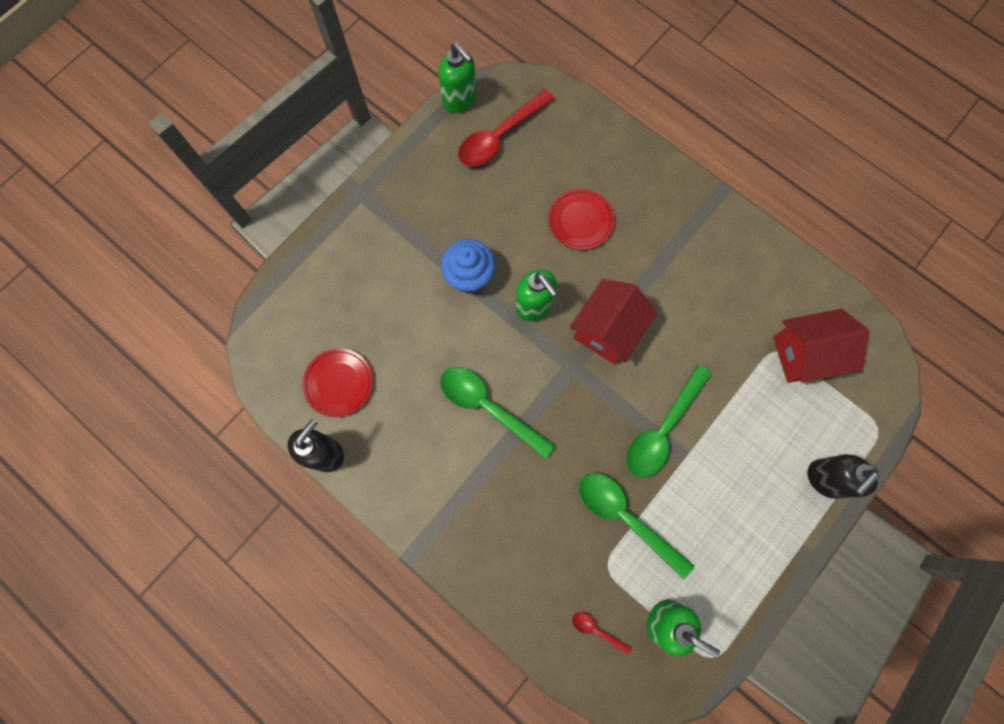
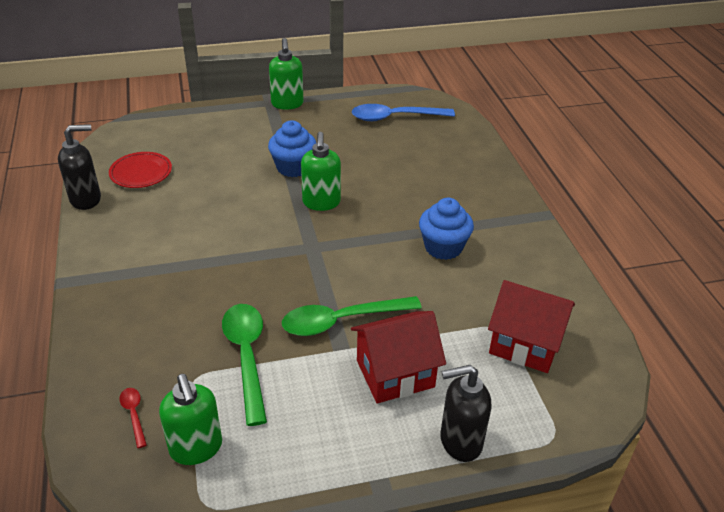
camera: 35 degrees right, 35 degrees down
green soap dispenser [438,43,476,113] -> green soap dispenser moved to [269,38,303,110]
green spoon [440,367,555,459] -> none
red spoon [458,89,554,167] -> blue spoon [352,104,455,121]
red plate [548,189,614,250] -> none
red house [570,279,657,365] -> red house moved to [351,311,446,403]
none -> blue cupcake [419,198,474,260]

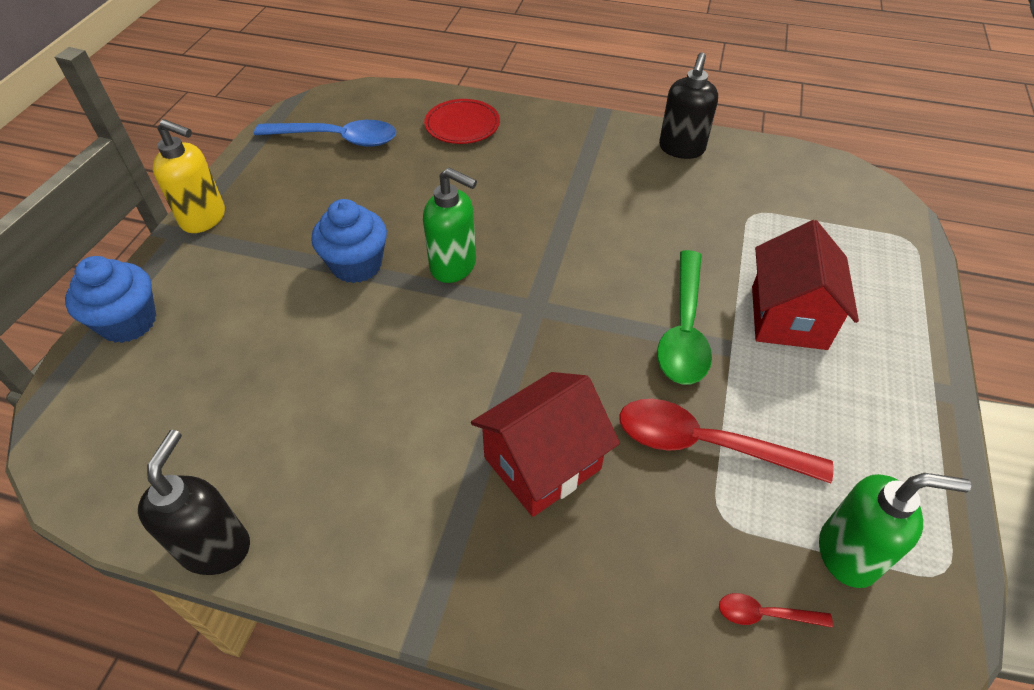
camera: 60 degrees left, 10 degrees up
red plate [109,152,172,188] -> red plate moved to [424,99,500,144]
green spoon [222,304,267,426] -> red spoon [619,399,833,483]
green soap dispenser [269,38,303,110] -> yellow soap dispenser [153,119,225,233]
blue spoon [352,104,455,121] -> blue spoon turned 105 degrees counterclockwise [254,120,396,147]
blue cupcake [419,198,474,260] -> blue cupcake moved to [65,256,156,343]
black soap dispenser [440,365,492,462] -> black soap dispenser moved to [659,53,718,159]
red house [488,280,575,373] -> red house moved to [471,372,620,517]

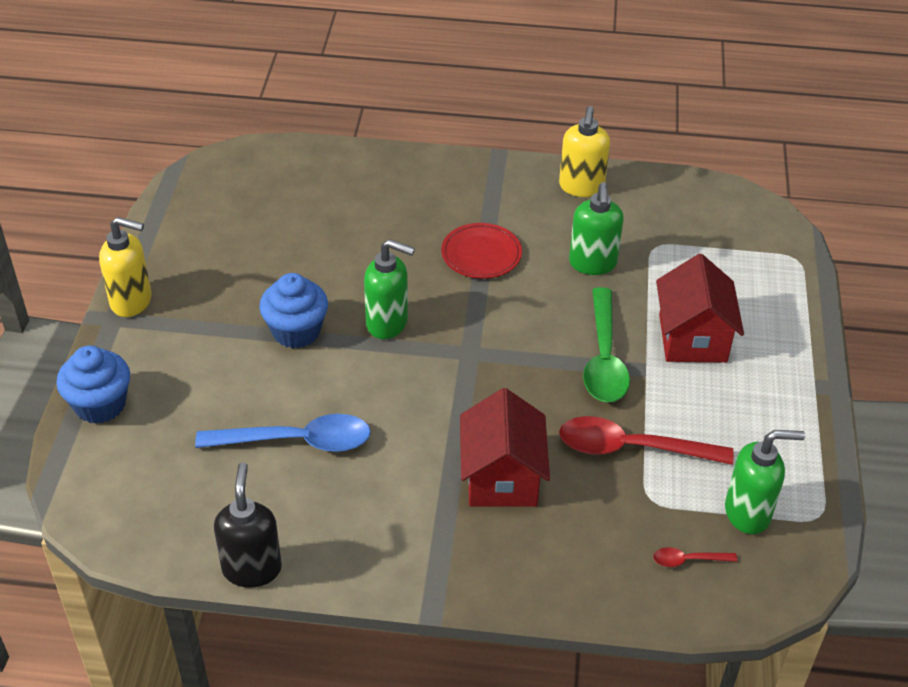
camera: 10 degrees left, 5 degrees down
blue spoon [254,120,396,147] -> blue spoon moved to [195,414,371,452]
red plate [424,99,500,144] -> red plate moved to [441,223,522,279]
red house [471,372,620,517] -> red house turned 45 degrees counterclockwise [460,388,550,507]
black soap dispenser [659,53,718,159] -> yellow soap dispenser [559,106,610,197]
none -> green soap dispenser [569,182,624,275]

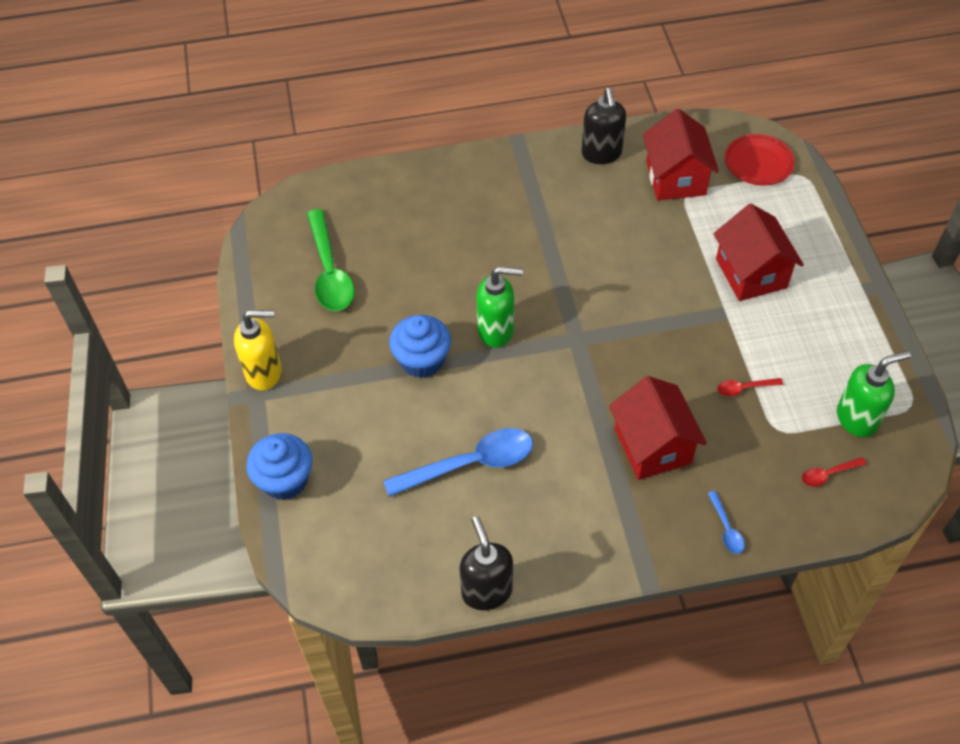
camera: 15 degrees left, 10 degrees up
red plate [441,223,522,279] -> red plate moved to [725,134,795,186]
yellow soap dispenser [559,106,610,197] -> black soap dispenser [582,88,626,164]
red spoon [559,416,734,465] -> red spoon [717,378,783,396], size x0.46
green soap dispenser [569,182,624,275] -> none
green spoon [583,287,630,403] -> green spoon moved to [307,209,355,311]
none -> red house [643,109,719,200]
none -> blue spoon [708,491,745,554]

